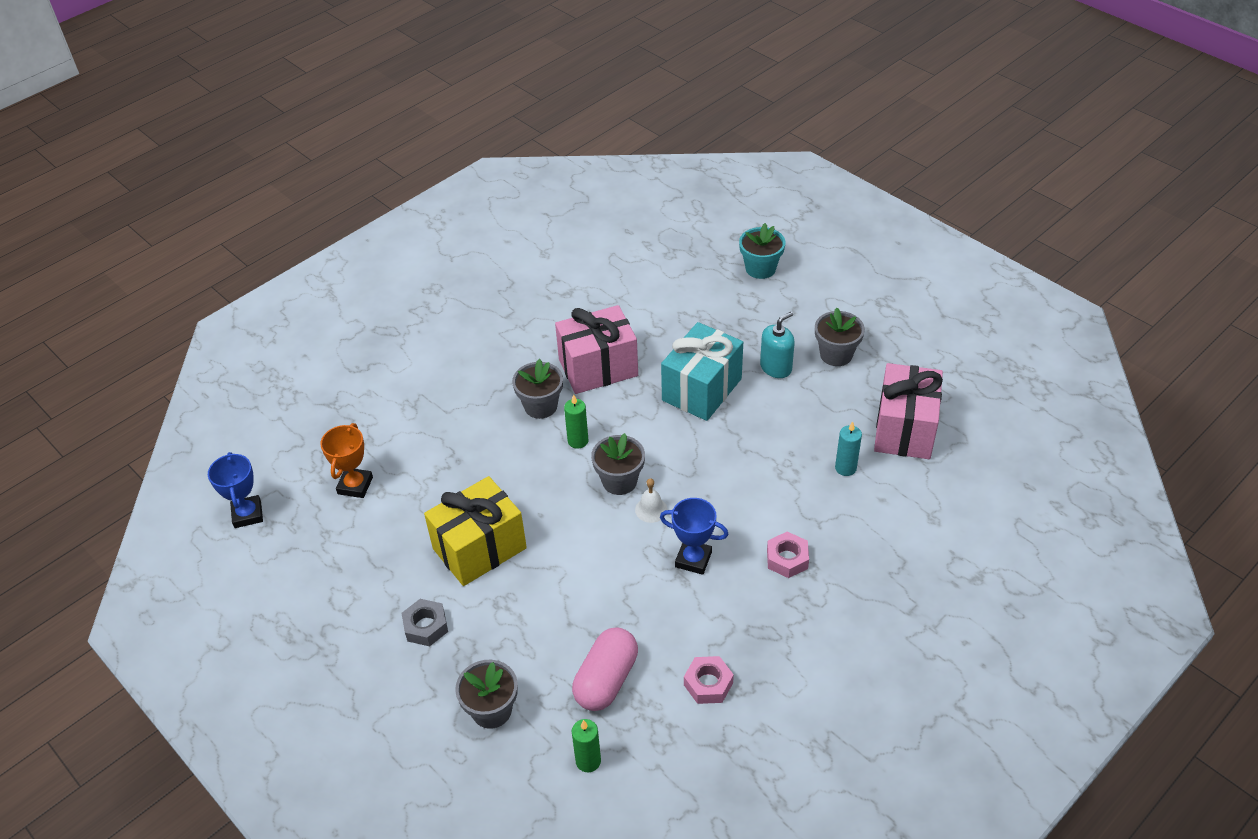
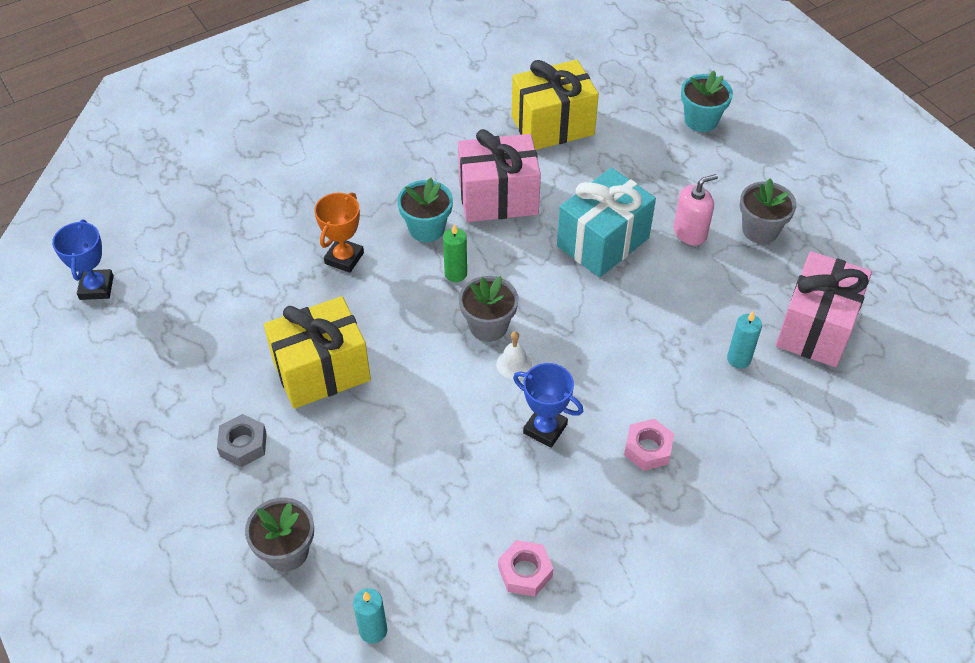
camera: 10 degrees right, 5 degrees up
orange trophy [320,423,373,498] -> orange trophy moved to [314,192,364,273]
grey flower pot [512,359,563,419] -> turquoise flower pot [397,178,453,242]
pink capsule [572,627,638,711] -> none
green candle [572,719,601,772] -> turquoise candle [353,588,387,643]
turquoise soap dispenser [760,312,795,378] -> pink soap dispenser [674,174,718,246]
none -> yellow gift [512,60,599,150]

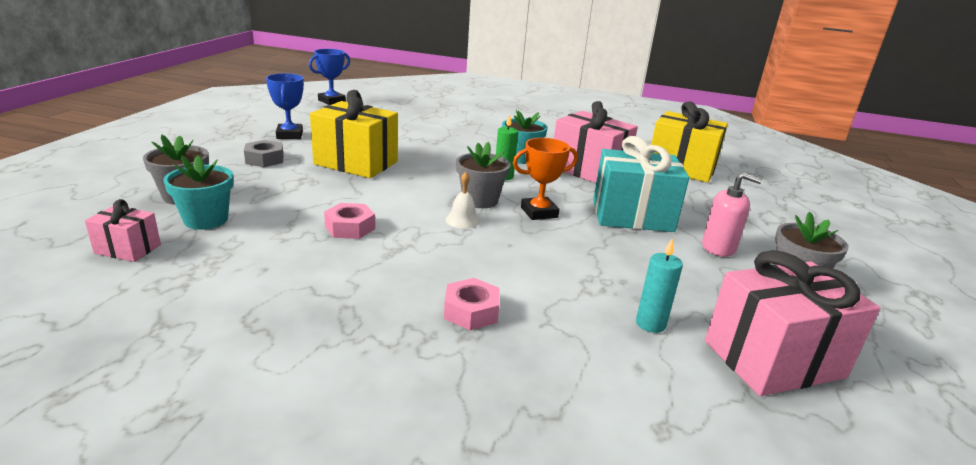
camera: 45 degrees right, 25 degrees down
orange trophy [314,192,364,273] -> orange trophy moved to [513,138,578,220]
turquoise candle [353,588,387,643] -> pink gift [85,199,161,262]
pink nut [498,540,553,596] -> pink nut moved to [324,203,375,239]
blue trophy [513,363,583,448] -> blue trophy moved to [266,73,304,139]
turquoise flower pot [681,71,733,132] -> turquoise flower pot moved to [163,155,234,230]

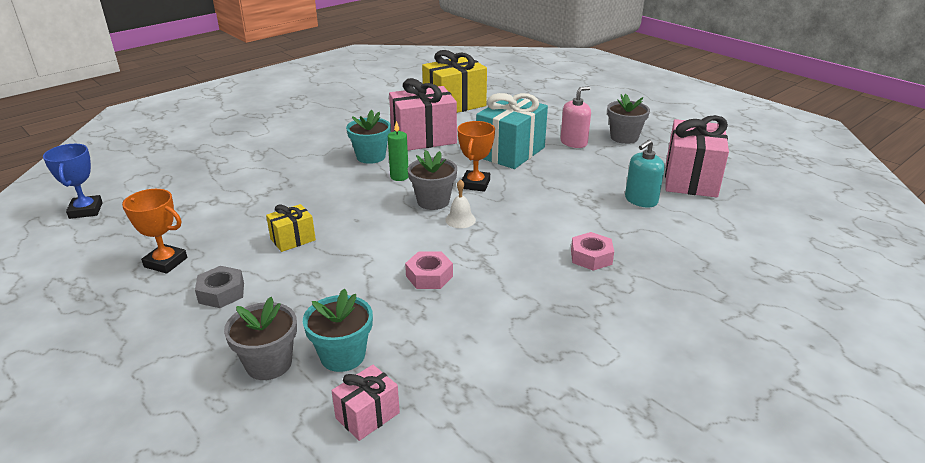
camera: 55 degrees left, 5 degrees up
blue trophy [266,73,304,139] -> orange trophy [122,189,187,274]
yellow gift [310,90,398,178] -> yellow gift [266,204,316,252], size x0.50
turquoise candle [636,238,683,333] -> turquoise soap dispenser [625,139,665,208]

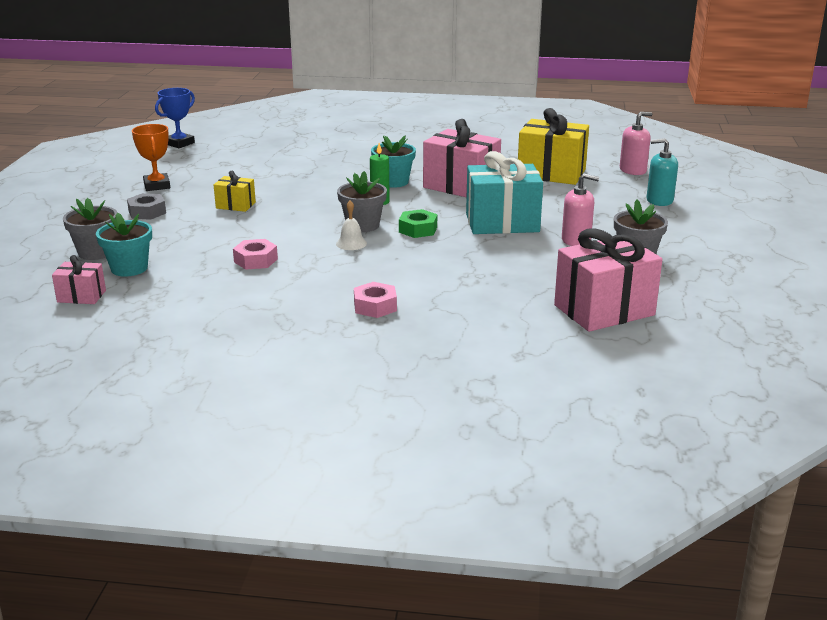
camera: 50 degrees right, 5 degrees down
orange trophy [457,121,495,192] -> green nut [399,209,437,238]
turquoise soap dispenser [625,139,665,208] -> turquoise soap dispenser moved to [646,138,678,206]
none -> pink soap dispenser [620,112,652,175]

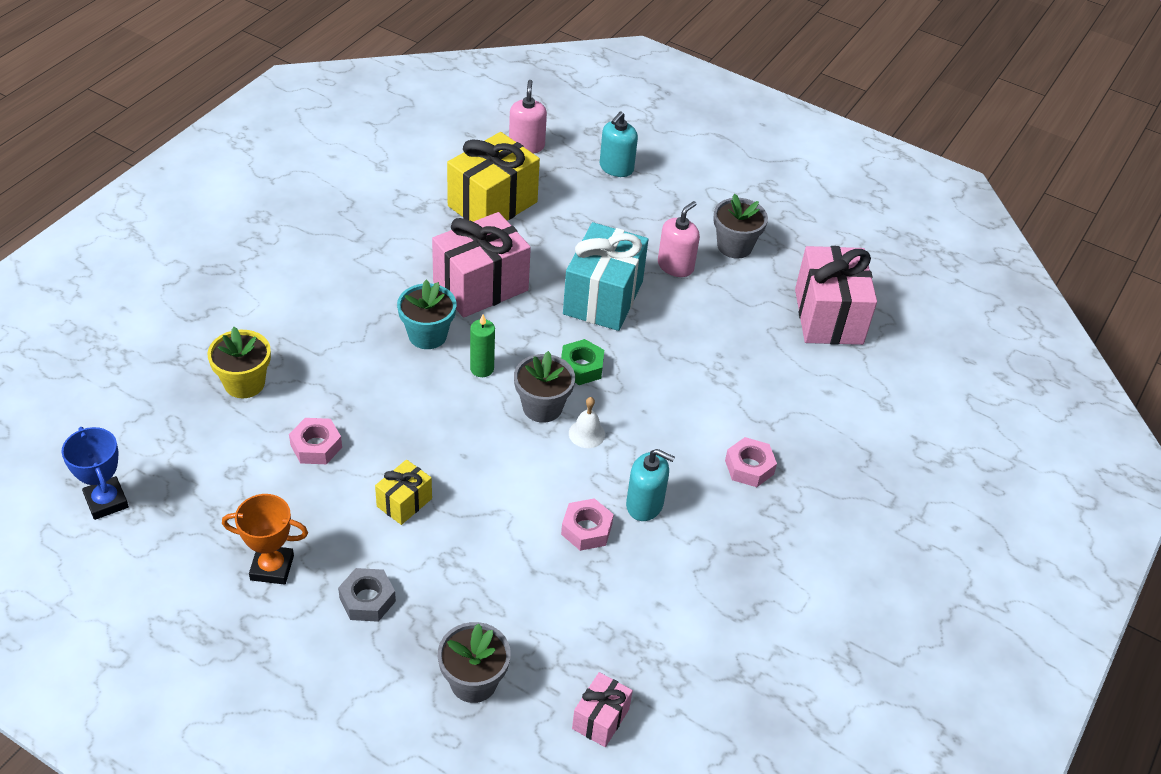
camera: 70 degrees left, 20 degrees up
turquoise flower pot [96,213,152,277] -> none
none -> yellow flower pot [207,327,271,398]
none -> pink nut [289,418,342,464]
none -> turquoise soap dispenser [626,449,675,521]

